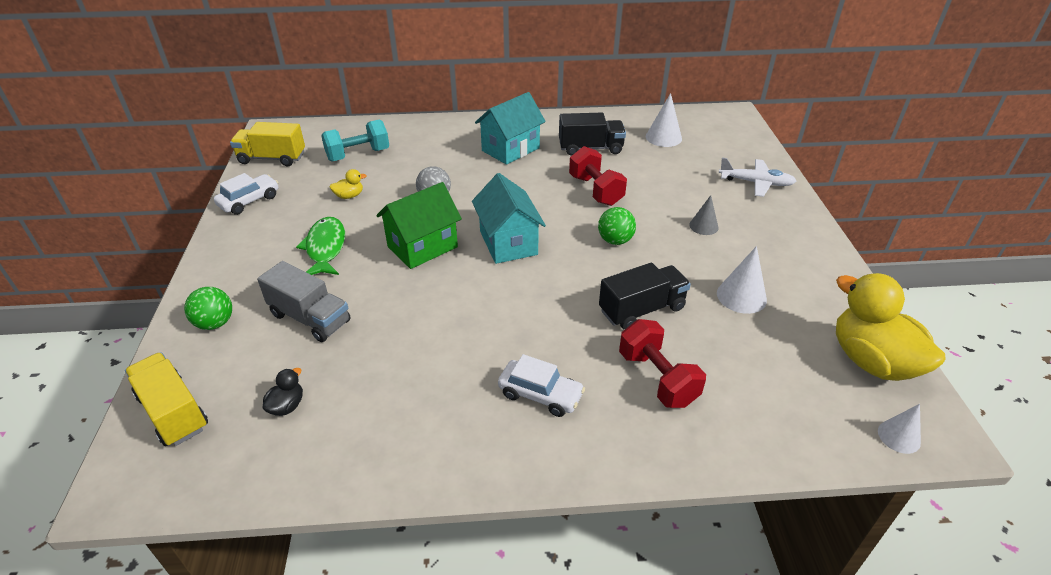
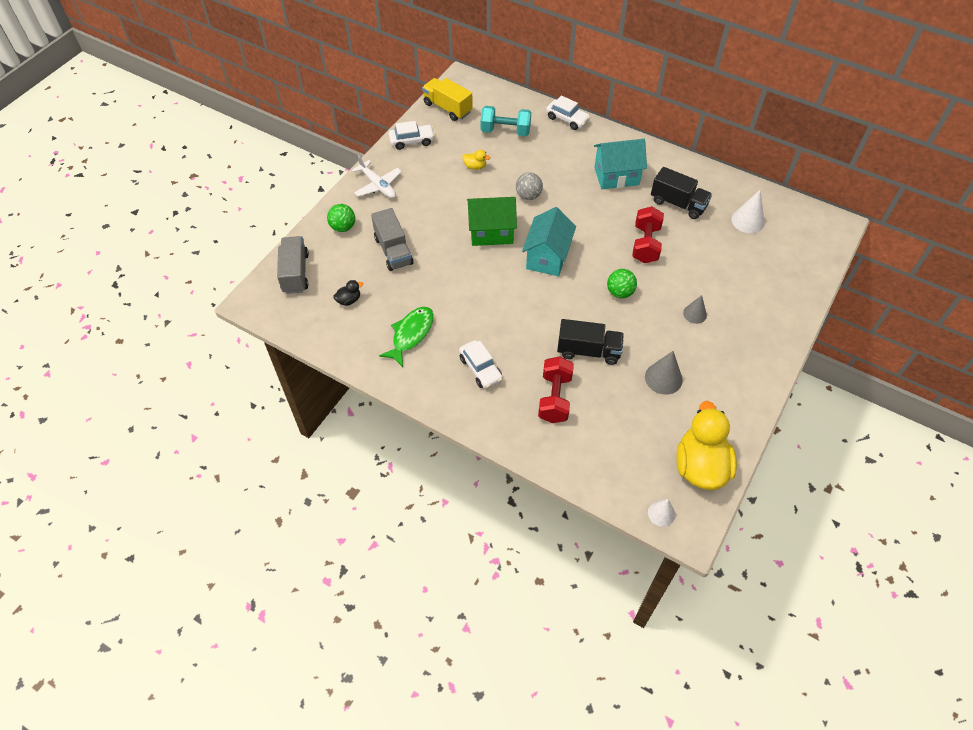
camera: 35 degrees right, 15 degrees up
yellow truck [125,352,208,446] -> grey truck [277,236,309,294]
green fish [296,217,345,275] -> green fish moved to [379,307,434,367]
white cone [717,246,767,314] -> grey cone [645,351,683,395]
white plane [719,158,796,197] -> white plane moved to [352,155,402,198]
none -> white car [546,95,591,130]

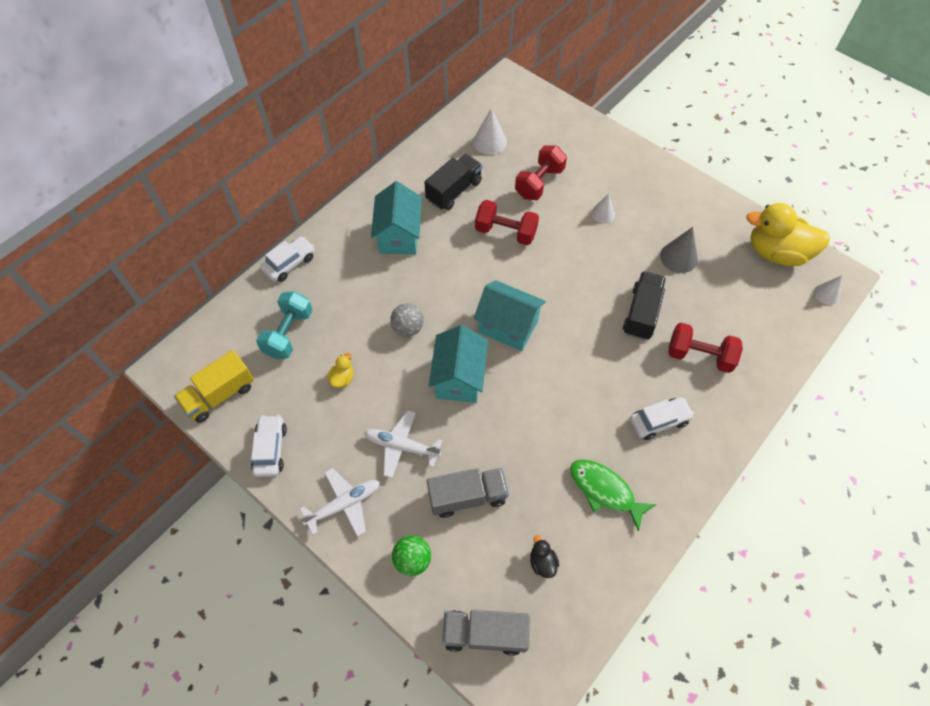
camera: 80 degrees left, 5 degrees up
green house [467,197,517,246] -> turquoise house [428,325,488,403]
green ball [607,269,637,298] -> none
grey cone [683,295,707,324] -> white cone [591,193,615,223]
none -> white plane [364,410,442,478]
none -> red dumbbell [515,145,567,200]

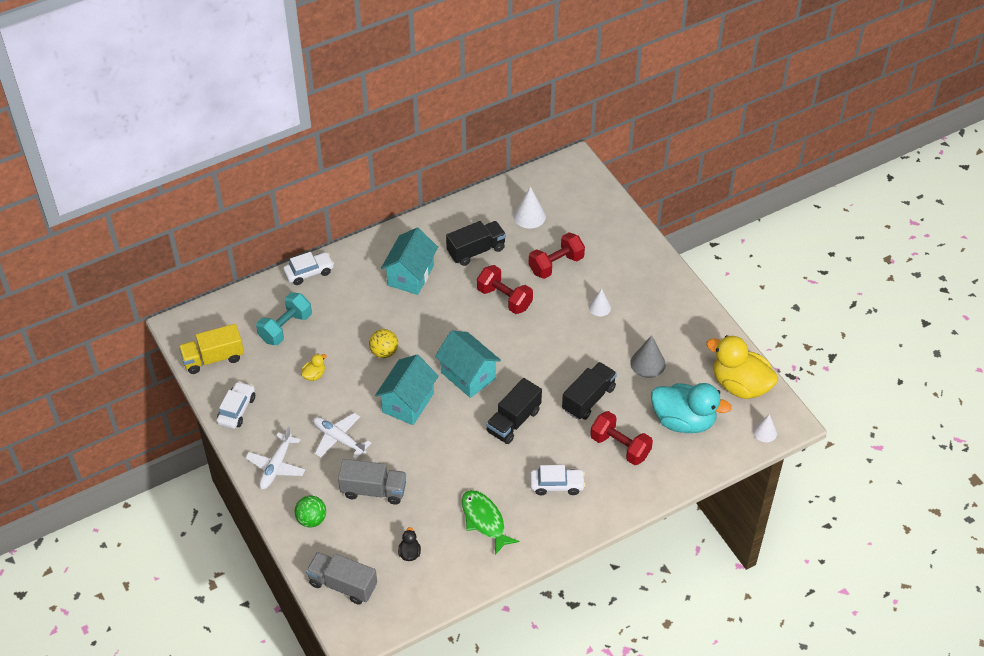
camera: 20 degrees right, 10 degrees down
white plane [300,468,380,537] -> white plane turned 120 degrees clockwise [245,427,305,489]
grey ball [390,303,424,337] -> yellow ball [369,329,398,358]
none -> black truck [486,378,542,444]
none -> turquoise duck [651,383,731,433]

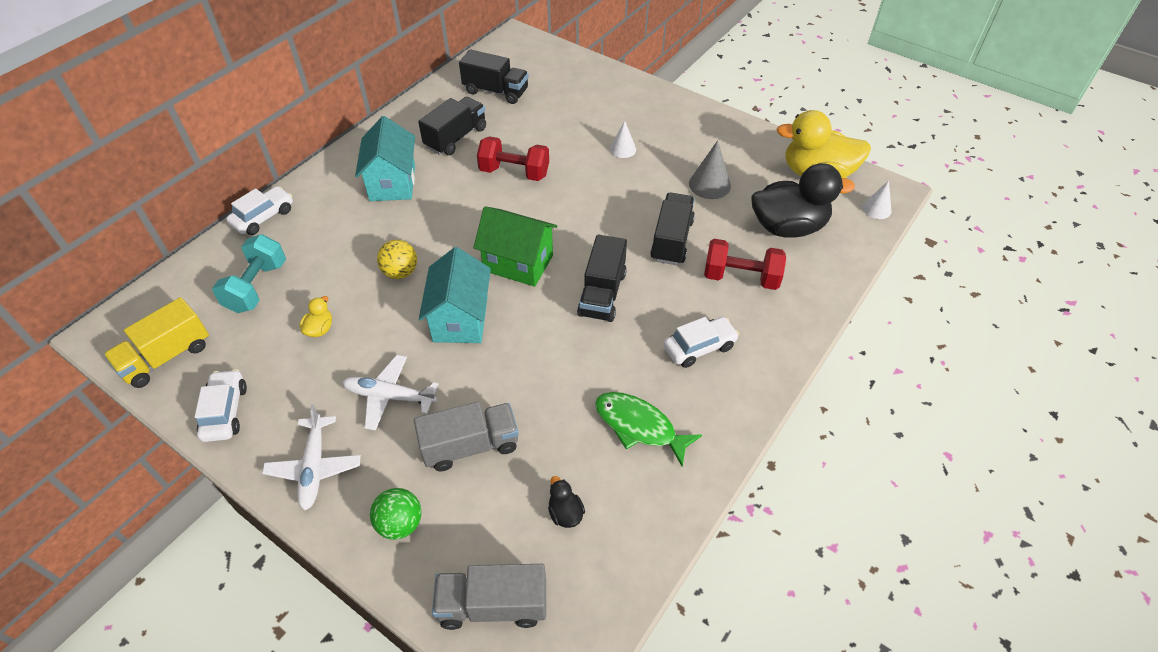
camera: 25 degrees left, 0 degrees up
turquoise house [435,331,501,398] -> green house [473,206,558,287]
white cone [513,187,546,229] -> black truck [459,49,529,104]
red dumbbell [529,232,585,279] -> none
turquoise duck [651,383,731,433] -> black duck [751,163,855,238]

